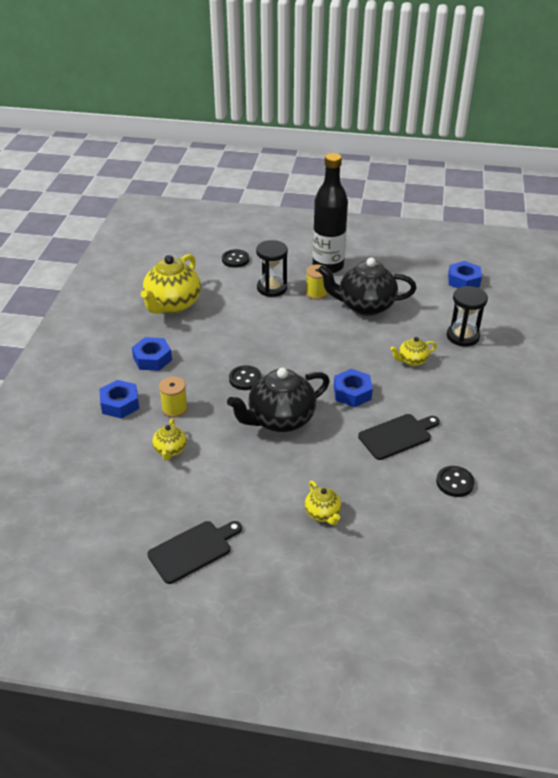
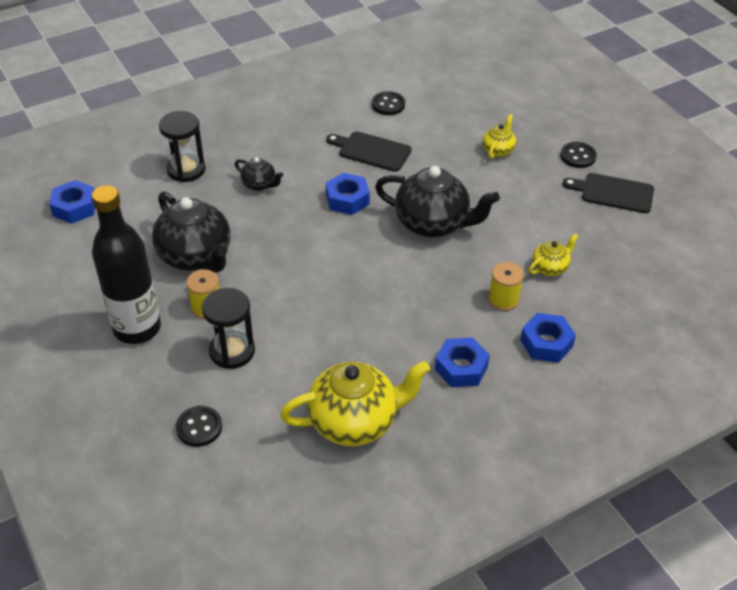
camera: 130 degrees left, 5 degrees up
black button [229,365,262,390] -> black button moved to [560,142,597,168]
yellow teapot [391,337,437,366] -> black teapot [235,157,283,191]

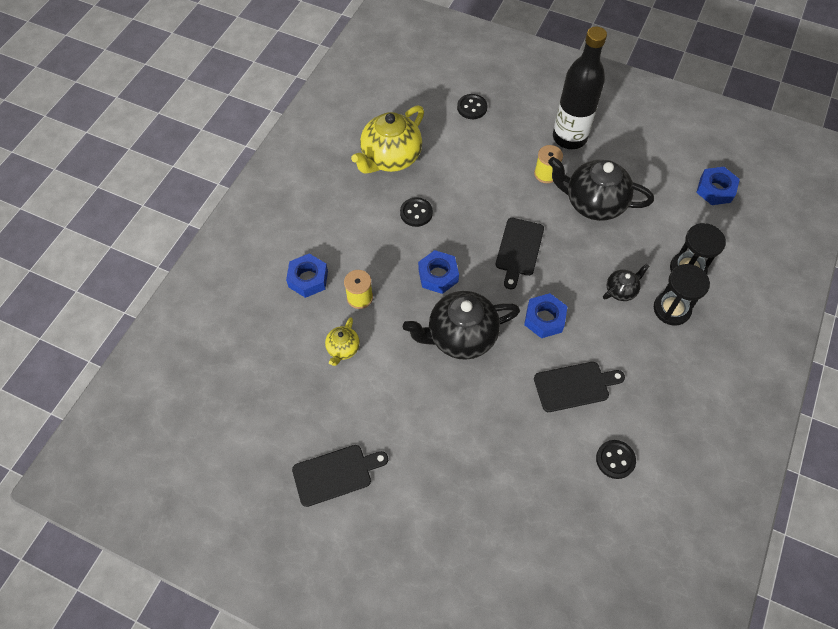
camera: 145 degrees right, 15 degrees up
black hourglass [202,288,255,369] -> black hourglass moved to [654,264,710,325]
black teapot [235,157,283,191] -> black teapot turned 150 degrees clockwise [603,264,649,301]
blue nut [435,337,490,387] -> blue nut moved to [418,250,459,294]
yellow teapot [483,114,516,159] -> none
black button [560,142,597,168] -> black button moved to [400,197,433,227]
none -> black cutting board [496,218,544,289]

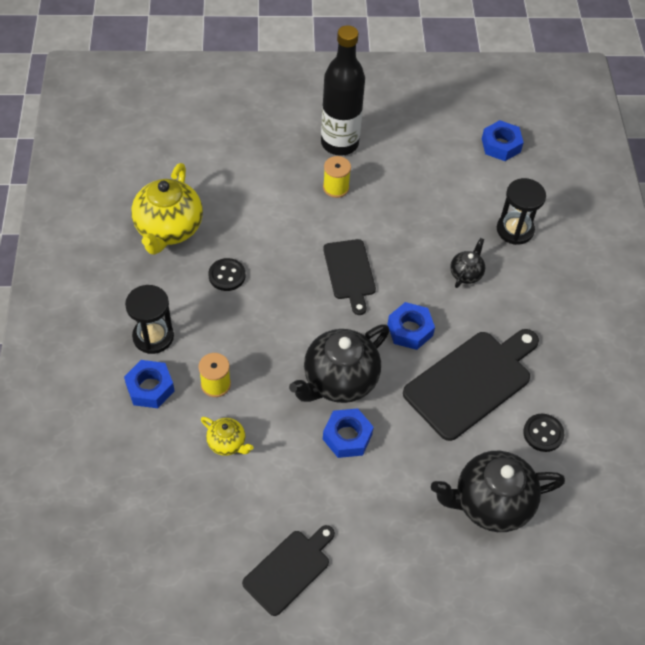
camera: 30 degrees left, 5 degrees down
yellow teapot [325,317,360,366] -> yellow teapot turned 45 degrees counterclockwise [201,417,254,456]
blue nut [418,250,459,294] -> blue nut moved to [323,408,374,458]
black button [457,94,487,119] -> none
black cutting board [534,362,625,412] -> black cutting board [403,329,539,441], size x1.63
black teapot [548,157,654,221] -> black teapot moved to [431,451,565,532]
black hourglass [654,264,710,325] -> black hourglass moved to [125,285,174,354]

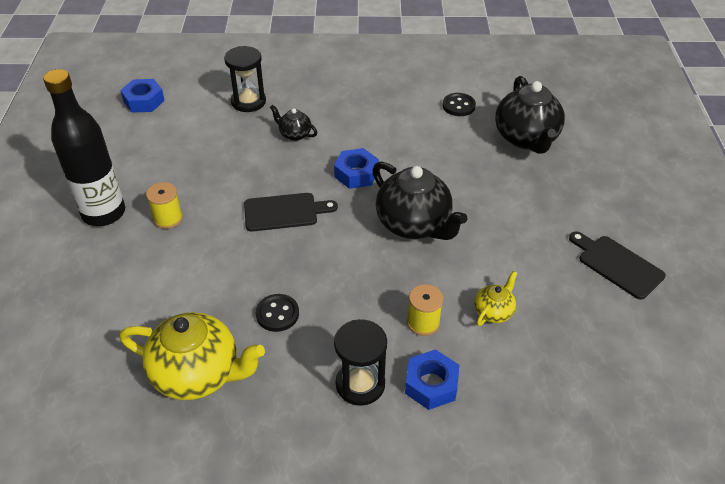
camera: 85 degrees left, 10 degrees down
blue nut [323,408,374,458] -> none
black cutting board [403,329,539,441] -> none

